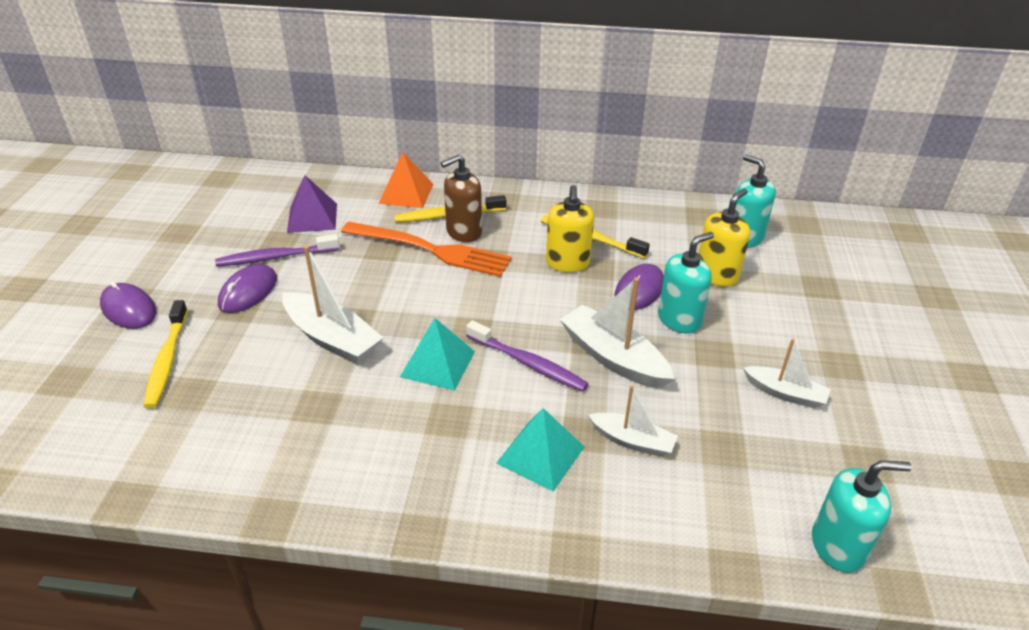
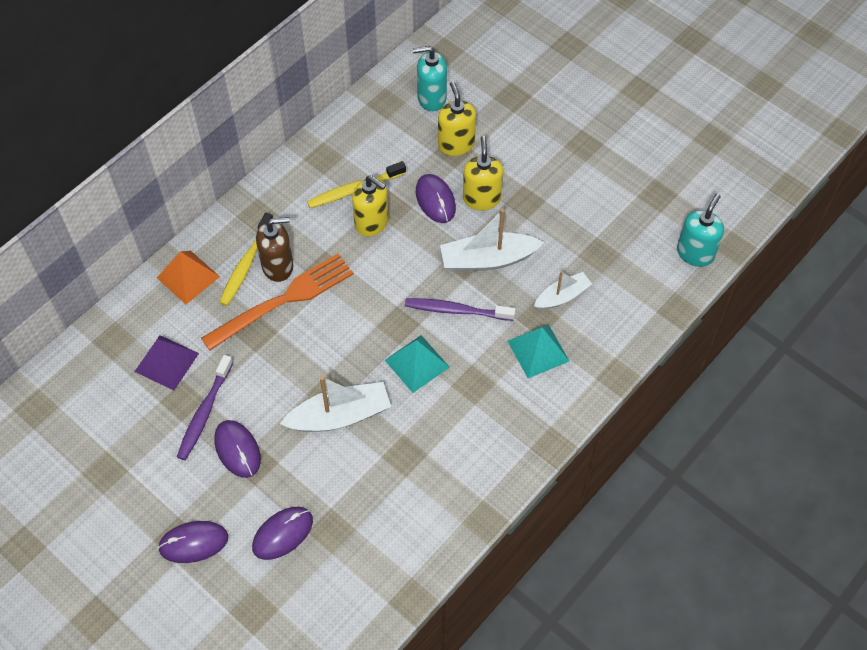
camera: 55 degrees left, 20 degrees up
yellow toothbrush [143,300,188,409] -> purple mouse [252,507,313,560]
brown soap dispenser [441,155,482,242] -> brown soap dispenser turned 105 degrees counterclockwise [256,217,293,282]
purple toothbrush [466,320,589,392] -> purple toothbrush turned 150 degrees counterclockwise [405,298,516,321]
turquoise soap dispenser [658,232,714,333] -> yellow soap dispenser [463,136,503,210]
white boat [743,338,831,408] -> none

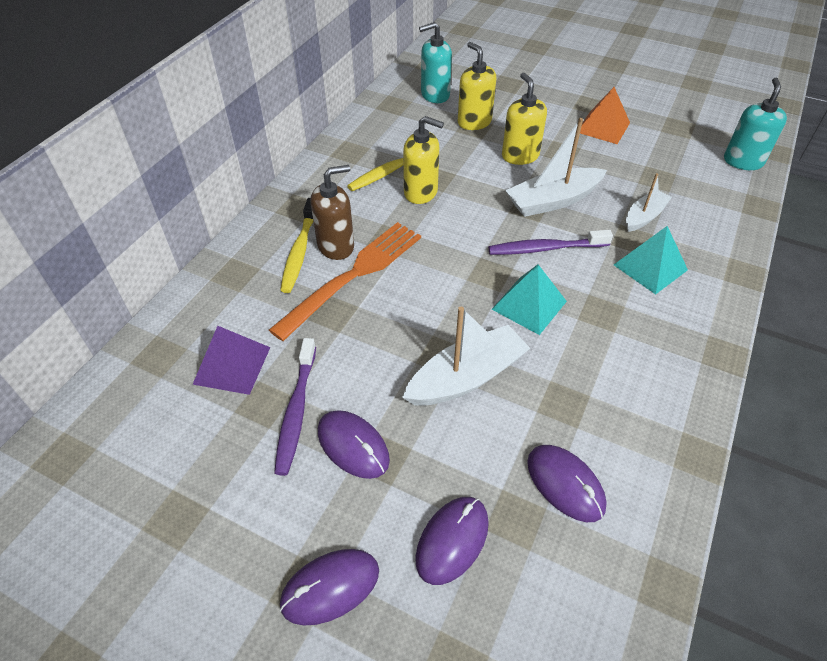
camera: 15 degrees left, 10 degrees down
orange pyramid [157,250,220,304] -> orange pyramid moved to [580,87,630,144]
purple mouse [416,174,456,223] -> purple mouse moved to [527,445,607,522]

